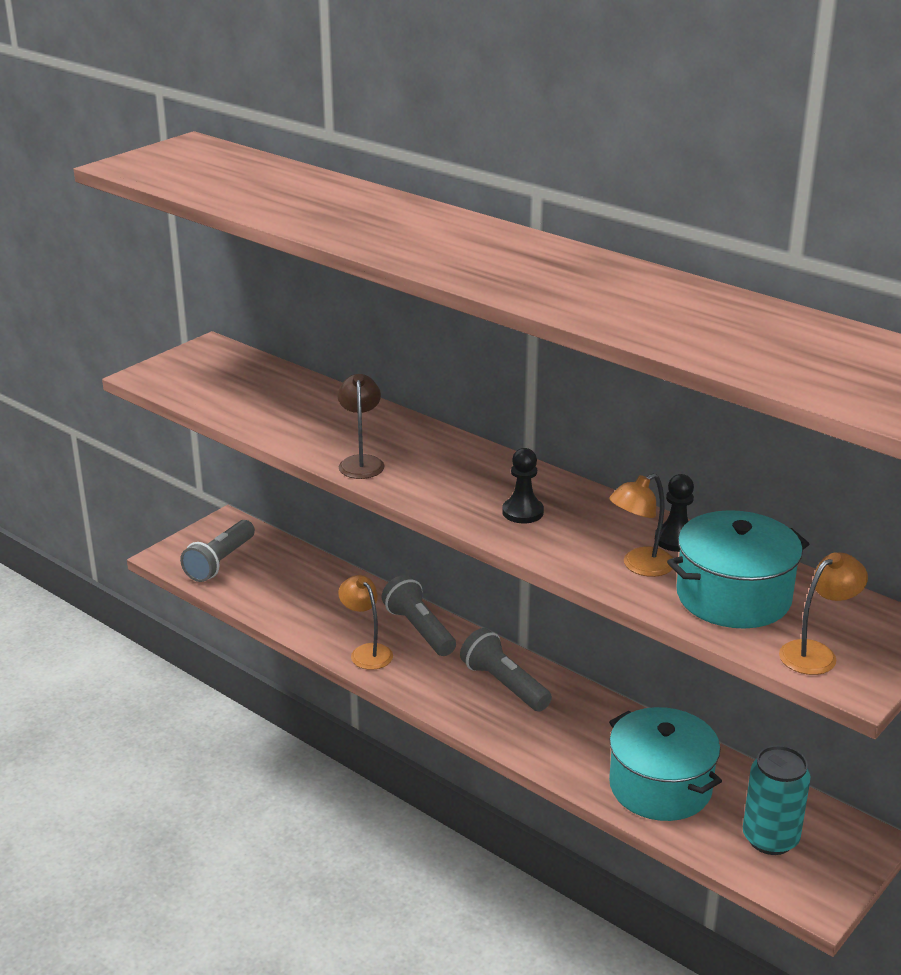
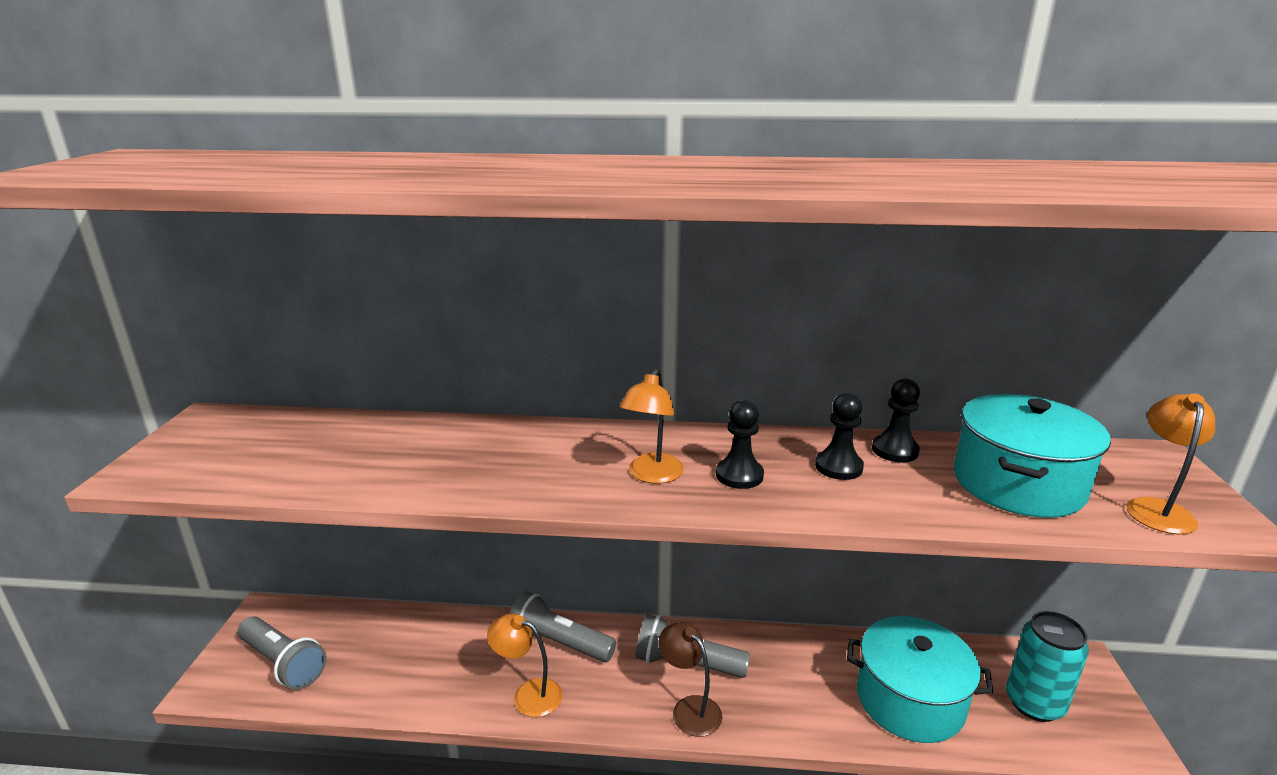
camera: 35 degrees left, 5 degrees down
grey flashlight [180,520,255,582] -> grey flashlight turned 45 degrees counterclockwise [238,616,327,690]
brown lamp [337,374,385,479] -> brown lamp moved to [659,622,722,737]
orange lamp [609,474,673,577] -> orange lamp moved to [619,369,684,484]
none -> black pawn [815,393,864,480]

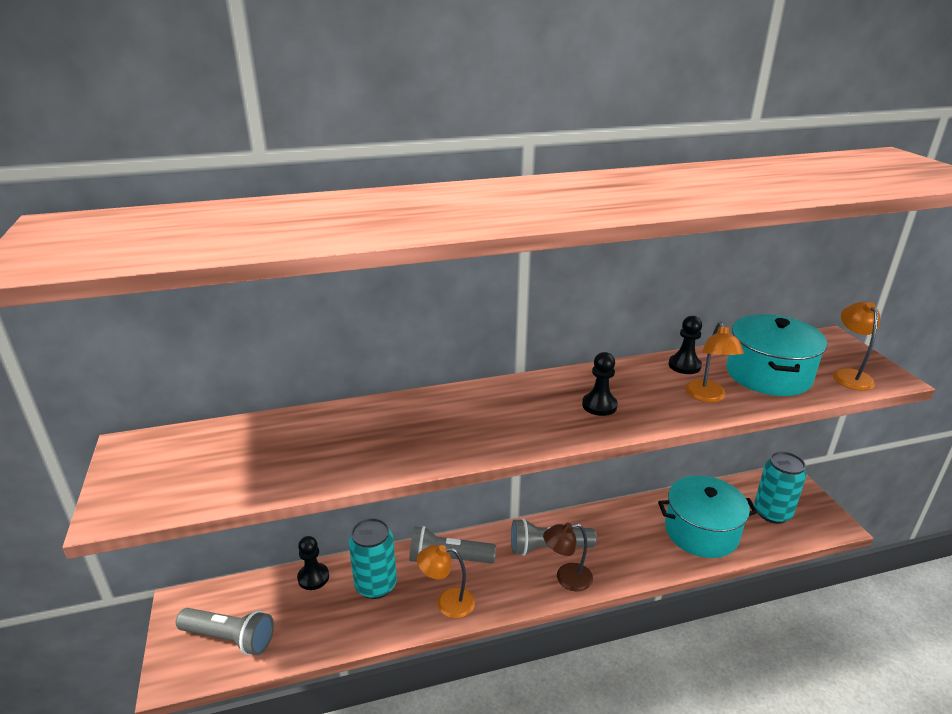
camera: 20 degrees left, 5 degrees up
orange lamp [619,369,684,484] -> orange lamp moved to [685,322,744,403]
brown lamp [659,622,722,737] -> brown lamp turned 45 degrees counterclockwise [543,523,593,591]
black pawn [815,393,864,480] -> black pawn moved to [297,536,329,590]
none -> turquoise can [349,518,397,599]

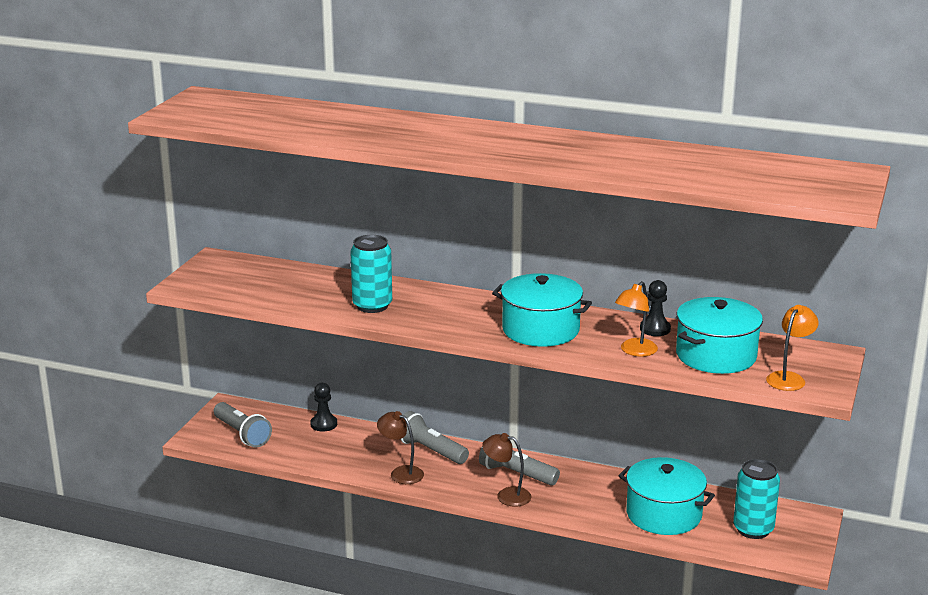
camera: 35 degrees right, 5 degrees down
turquoise can [349,518,397,599] -> turquoise can moved to [350,235,392,313]
orange lamp [417,545,475,619] -> brown lamp [377,411,424,484]
black pawn [582,352,618,416] -> turquoise pot [492,273,592,347]

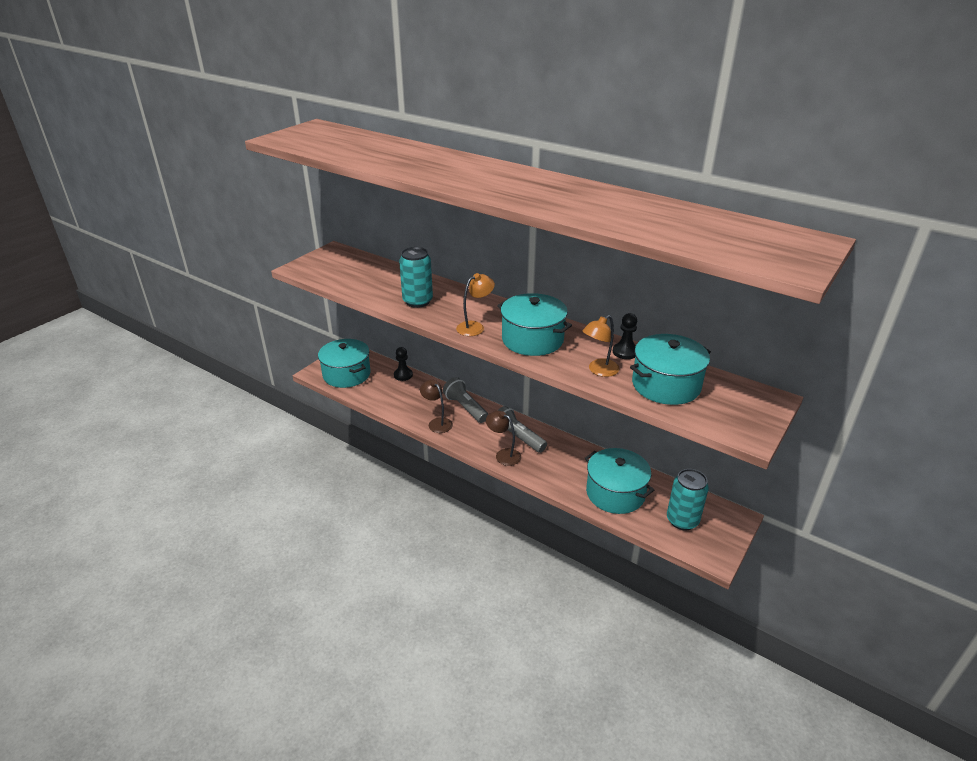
camera: 15 degrees right, 10 degrees up
grey flashlight [214,402,272,448] -> turquoise pot [318,339,371,388]
orange lamp [766,305,819,391] -> orange lamp moved to [456,273,495,336]

